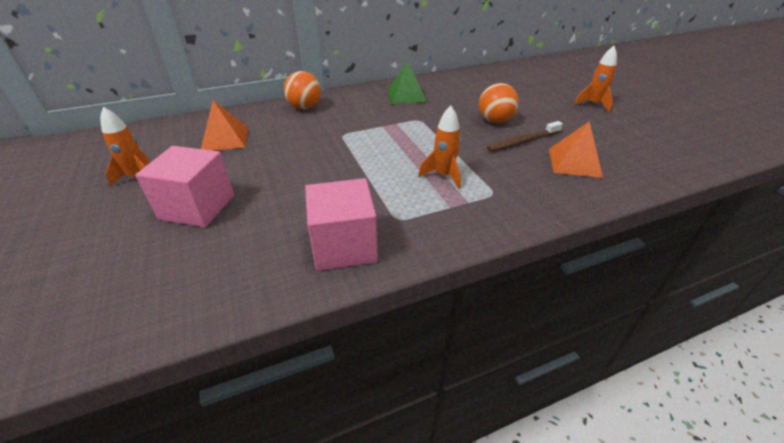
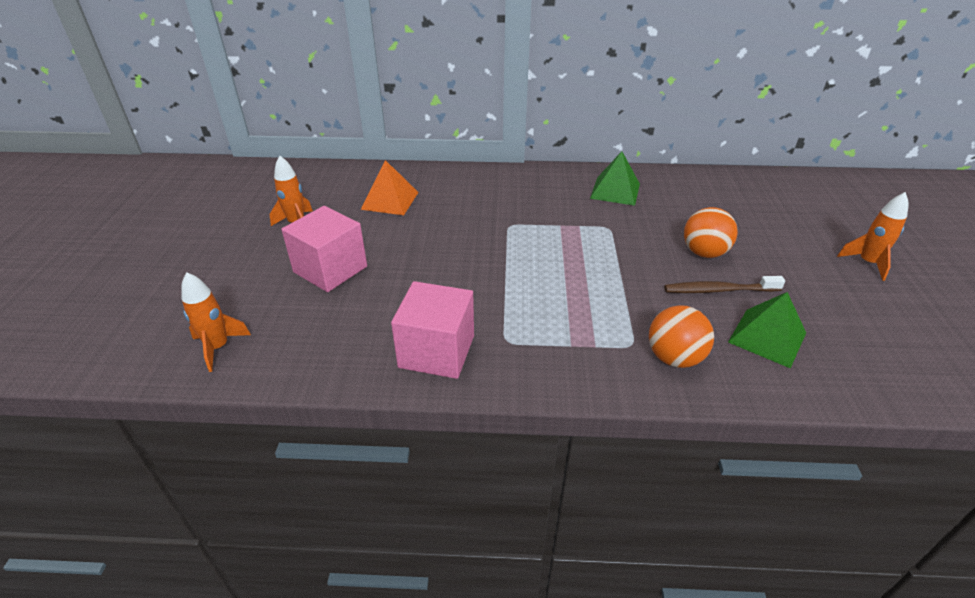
camera: 25 degrees right, 0 degrees up
orange ball [284,71,321,109] -> orange ball moved to [649,305,714,368]
orange rocket [418,105,461,189] -> orange rocket moved to [181,272,251,372]
orange pyramid [549,122,603,178] -> green pyramid [728,292,806,368]

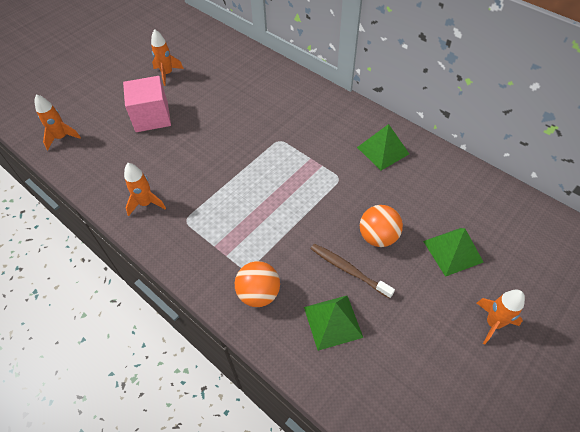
camera: 40 degrees right, 15 degrees up
orange pyramid [361,160,419,215] -> none
pink cube [391,281,474,379] -> orange rocket [124,163,166,216]
none -> green pyramid [423,228,484,277]

